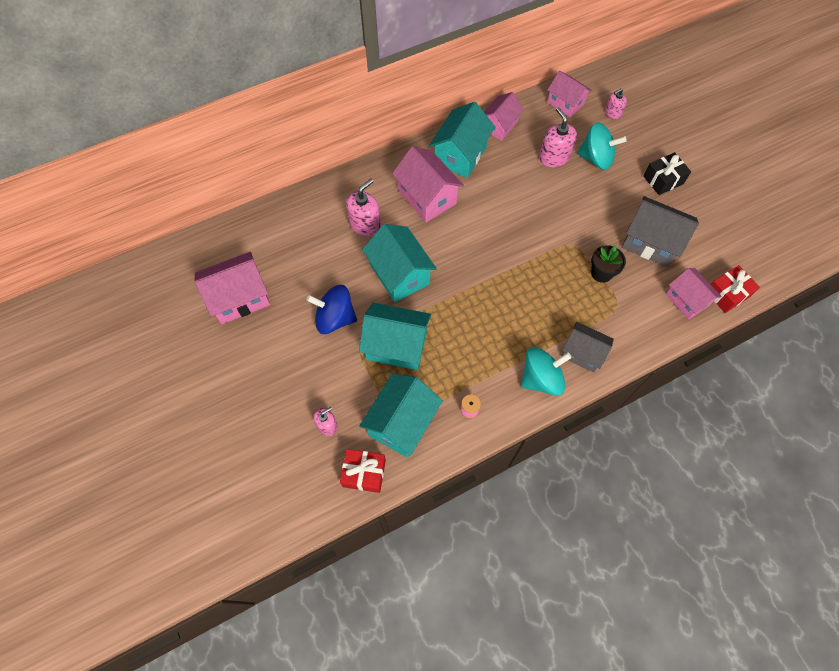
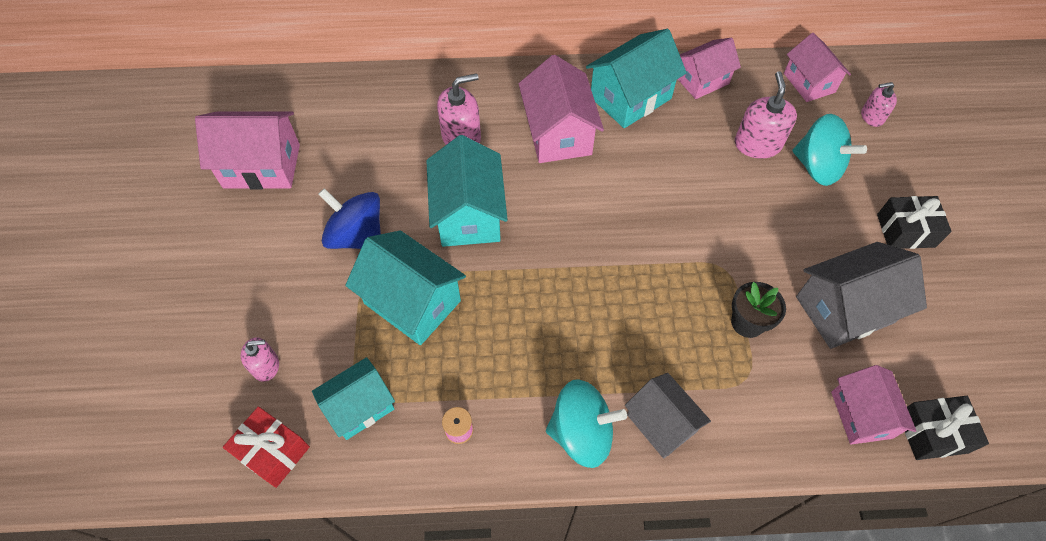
camera: 25 degrees right, 5 degrees down
turquoise house [359,373,443,458] -> turquoise house [312,357,395,440], size x0.67
grey house [622,196,699,267] -> grey house turned 75 degrees counterclockwise [796,242,927,349]
red gift [711,265,760,313] -> black gift [905,396,989,460]

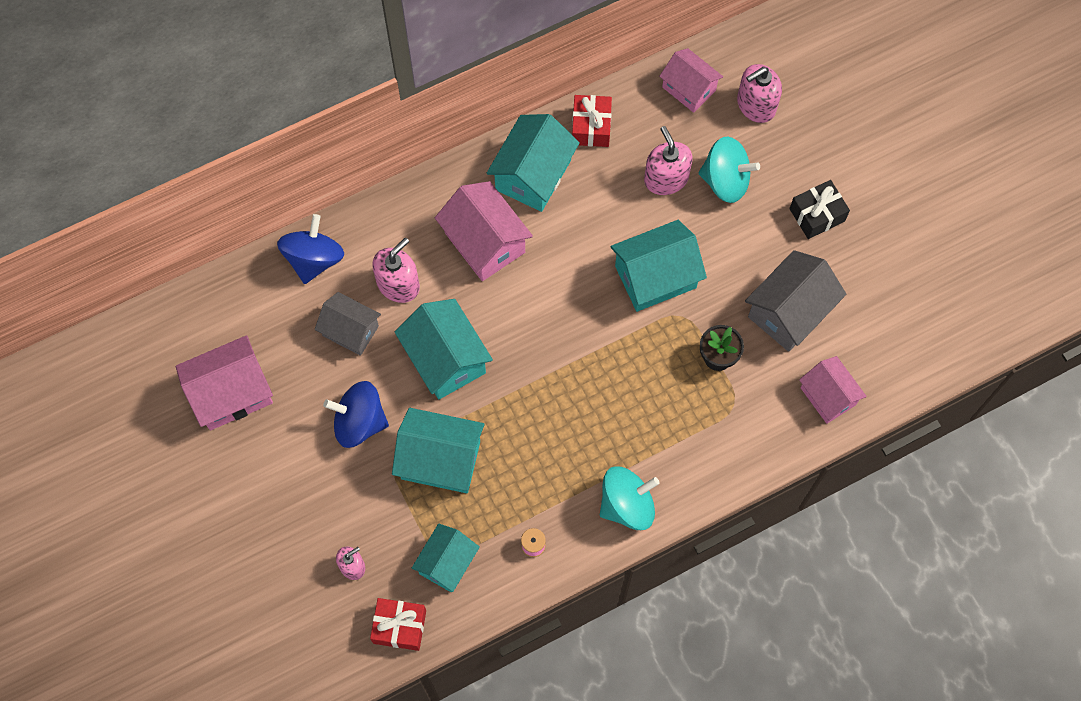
camera: 25 degrees left, 10 degrees up
grey house [625,373,711,458] -> grey house moved to [315,292,381,356]
pink house [678,38,741,99] -> red gift [572,95,612,147]
pink soap dispenser [861,82,897,127] -> pink soap dispenser [737,64,782,123], size x1.65
black gift [905,396,989,460] -> none
none -> blue spinning top [277,214,344,284]
none -> turquoise house [611,220,707,312]

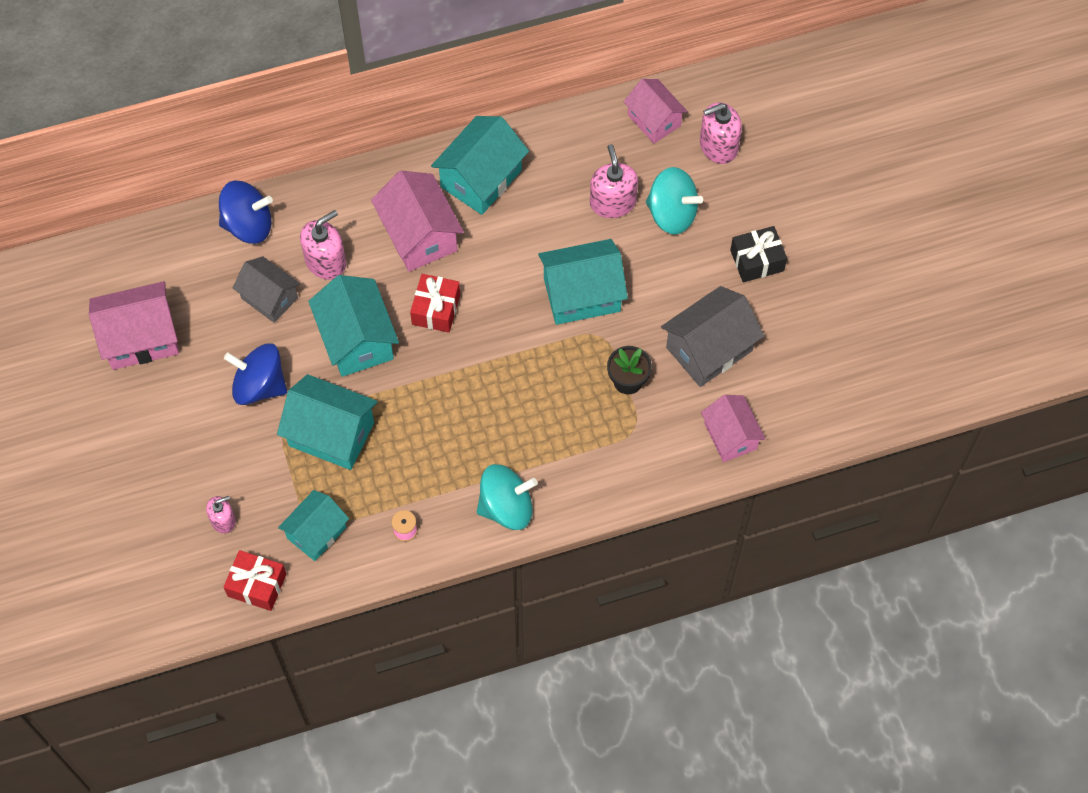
camera: 10 degrees right, 5 degrees down
blue spinning top [277,214,344,284] -> blue spinning top turned 60 degrees clockwise [219,181,273,244]
red gift [572,95,612,147] -> red gift moved to [410,274,460,333]

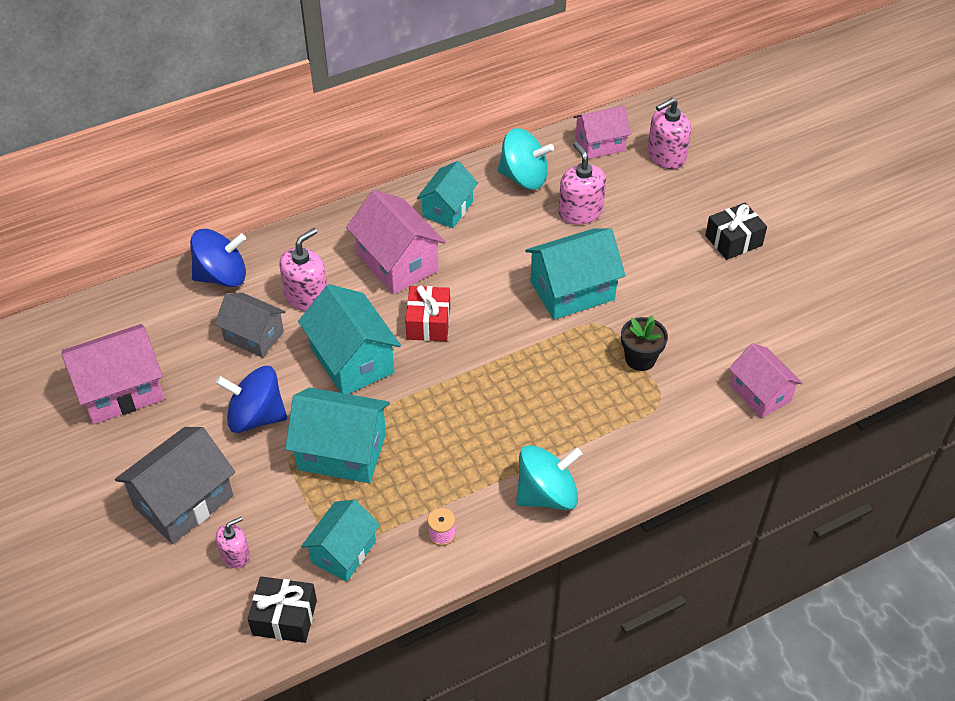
camera: 10 degrees left, 15 degrees down
red gift [224,550,286,611] -> black gift [248,576,317,643]
turquoise house [431,116,529,215] -> turquoise house [417,161,478,228], size x0.67
pink house [624,79,688,144] -> pink house turned 60 degrees counterclockwise [573,106,631,159]
turquoise spinning top [646,167,703,235] -> turquoise spinning top moved to [497,128,554,190]
grey house [661,286,764,387] -> grey house moved to [115,427,235,544]

